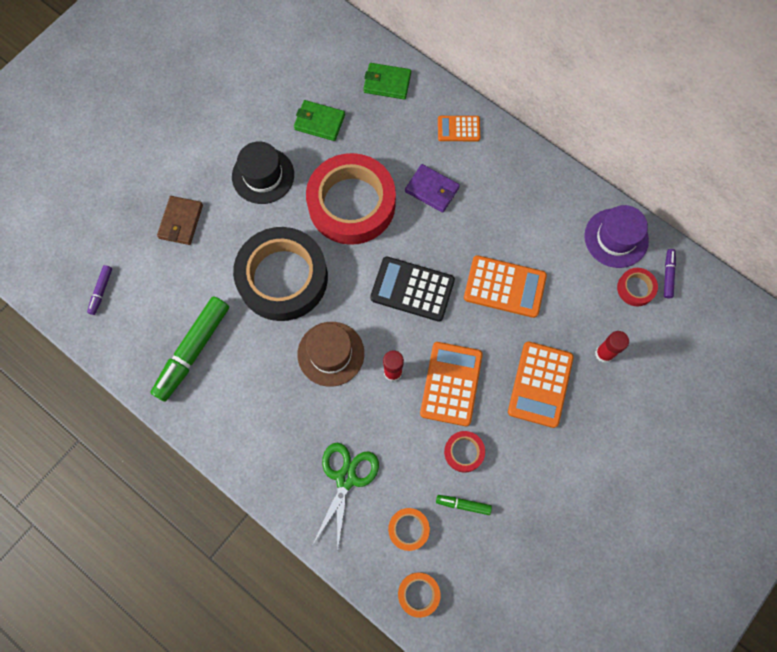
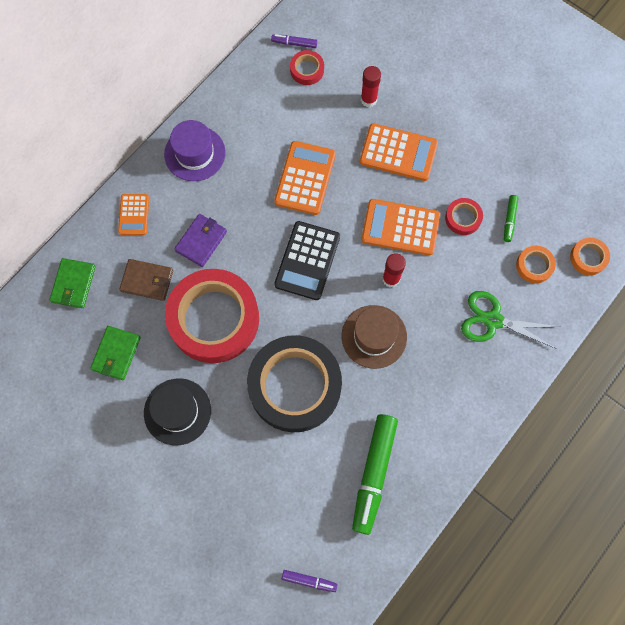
camera: 90 degrees left, 0 degrees up
green marker [150,296,229,402] -> green marker turned 75 degrees clockwise [352,414,398,535]
brown wallet [157,196,203,245] -> brown wallet moved to [119,259,173,301]
purple hat [584,205,649,268] -> purple hat moved to [164,120,226,181]

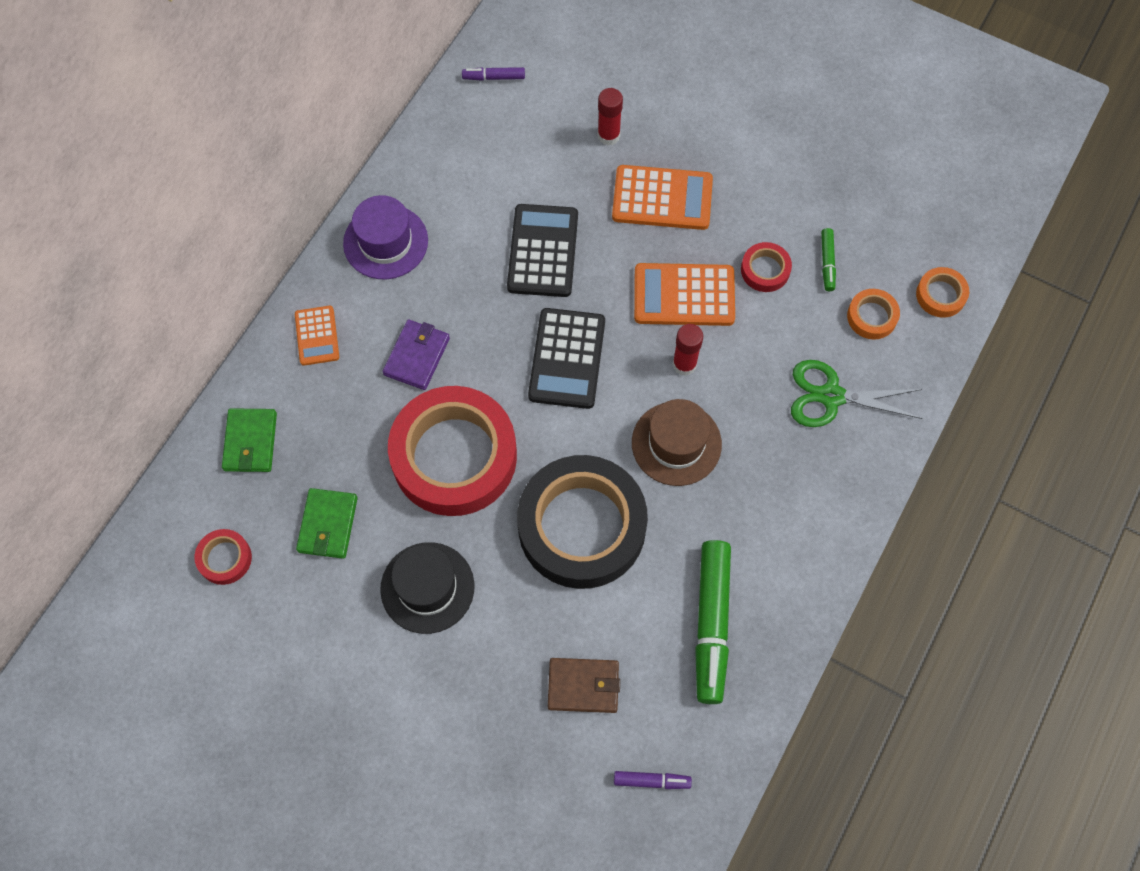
camera: 10 degrees left, 5 degrees down
brown wallet [119,259,173,301] -> brown wallet moved to [548,658,620,713]
orange calculator [275,141,336,215] -> black calculator [507,204,578,297]
red tape [290,50,324,85] -> red tape moved to [195,529,252,585]

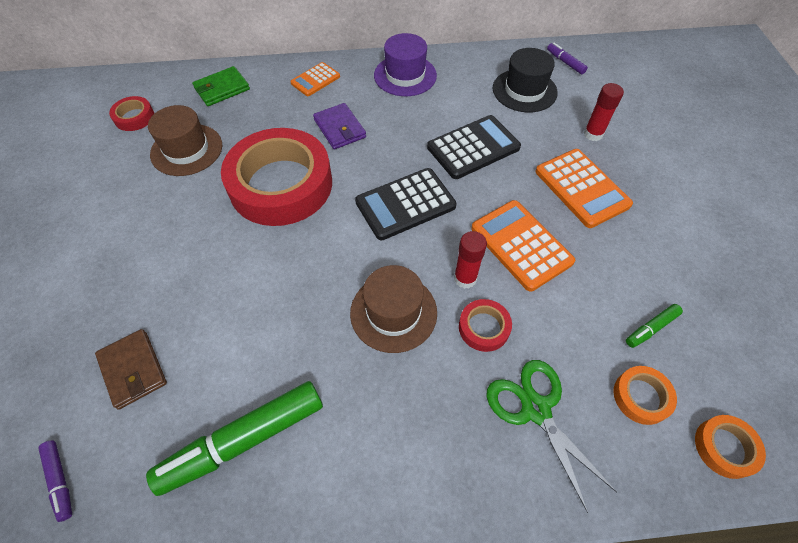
camera: 55 degrees right, 10 degrees down
green wallet [296,488,358,559] -> brown hat [148,105,222,176]
black hat [380,542,474,634] -> black hat moved to [493,48,558,113]
purple wallet [382,319,450,390] -> purple wallet turned 75 degrees clockwise [313,103,366,149]
black tape [517,455,648,589] -> none
red tape [741,242,792,292] -> red tape moved to [459,299,512,352]

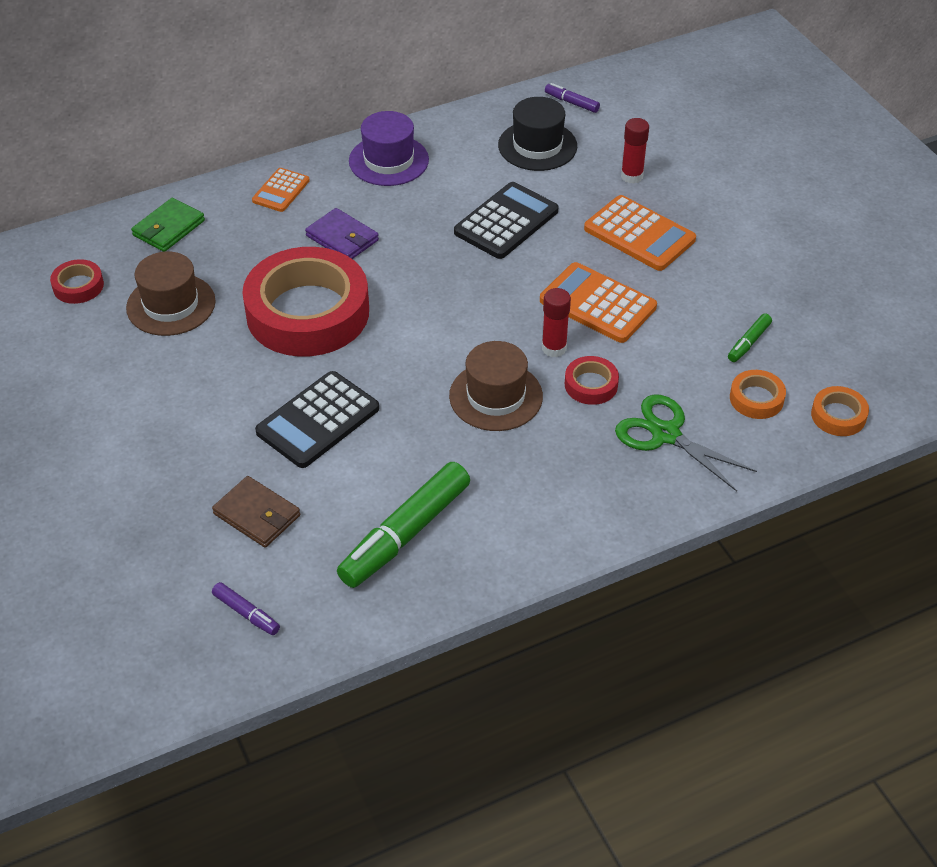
camera: 20 degrees left, 10 degrees down
black calculator [355,168,456,240] -> black calculator moved to [255,371,379,468]

